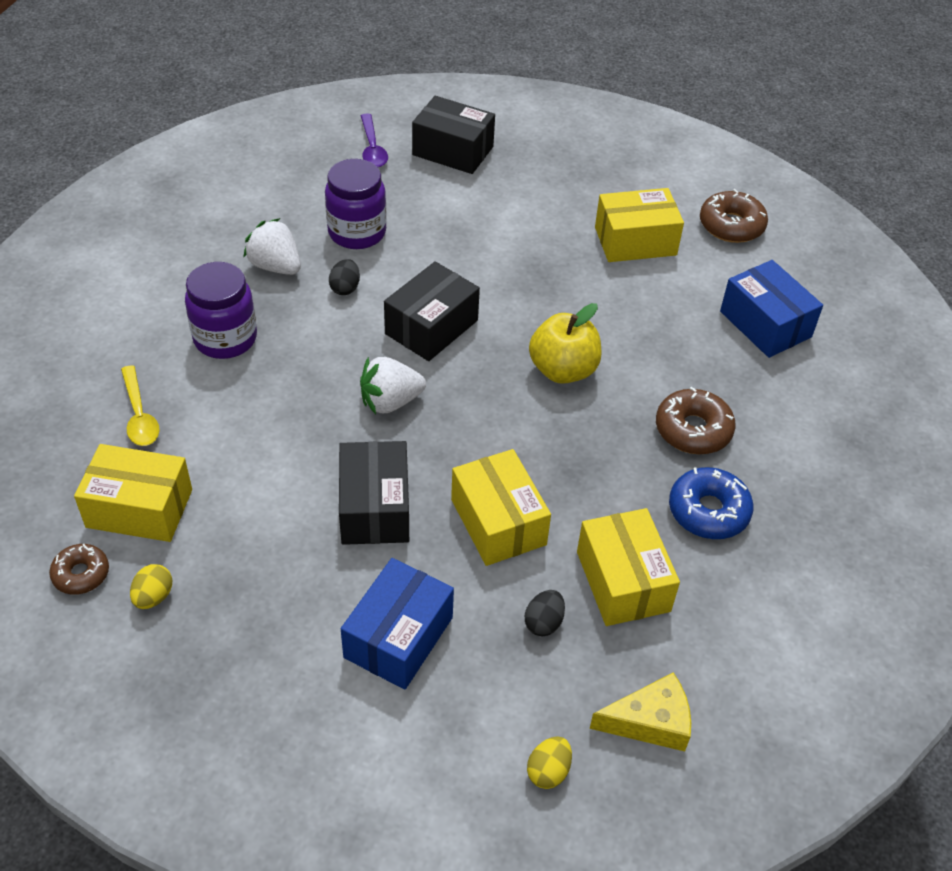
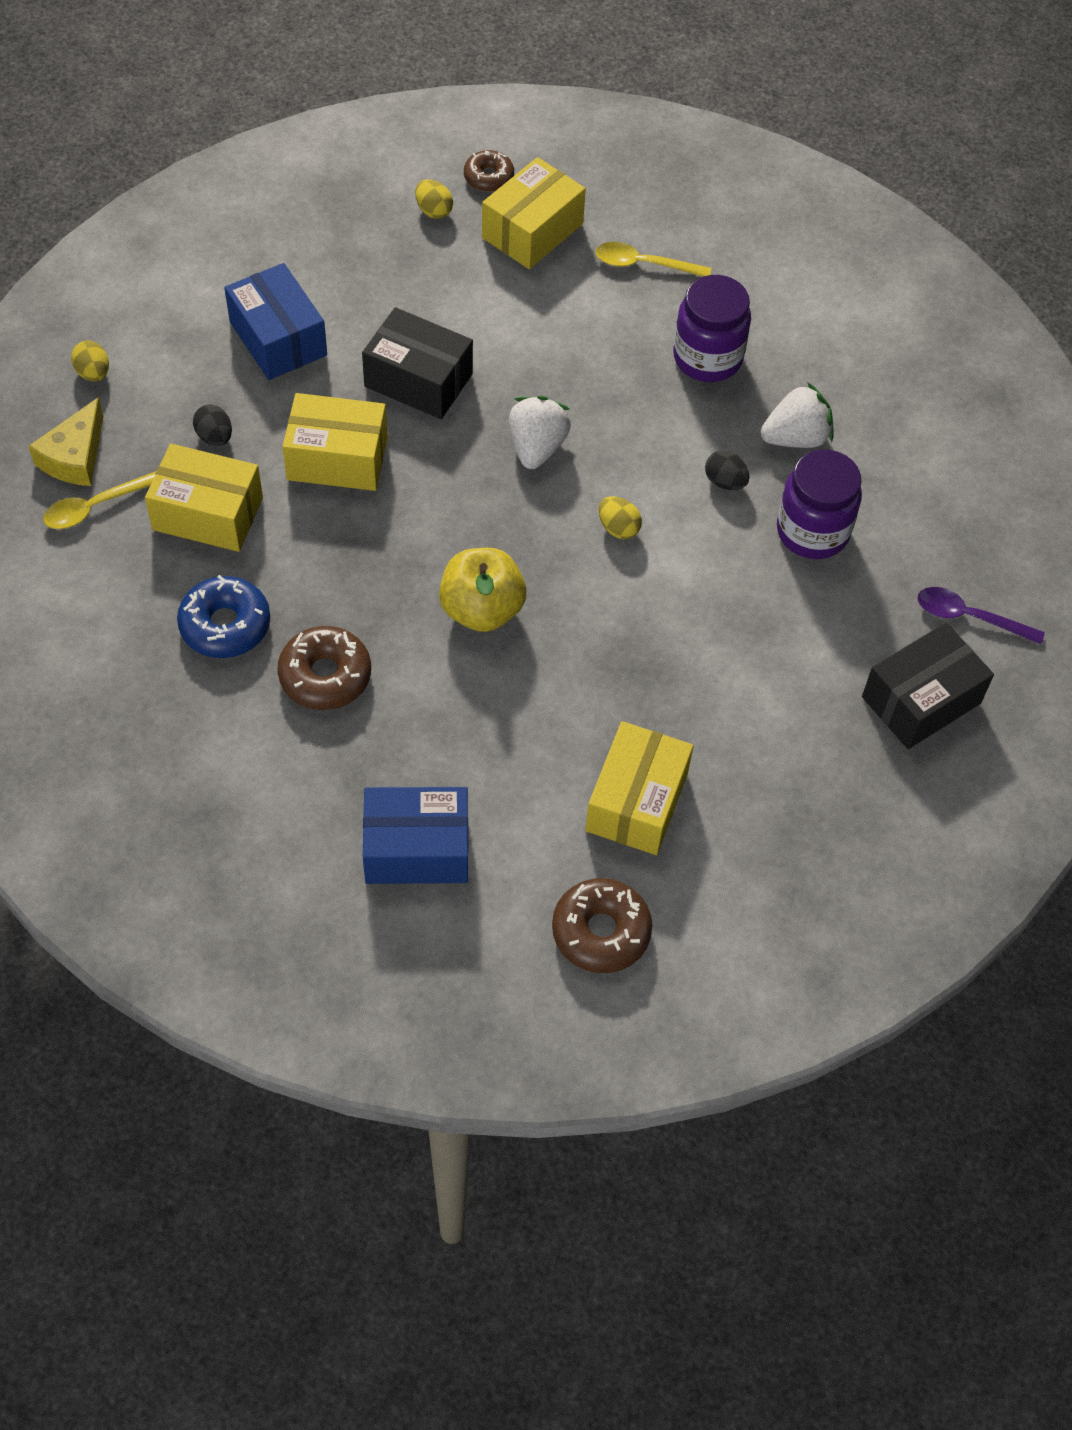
camera: 120 degrees right, 10 degrees up
black box [384,261,480,361] -> yellow egg [599,496,642,539]
none -> yellow spoon [43,471,156,529]

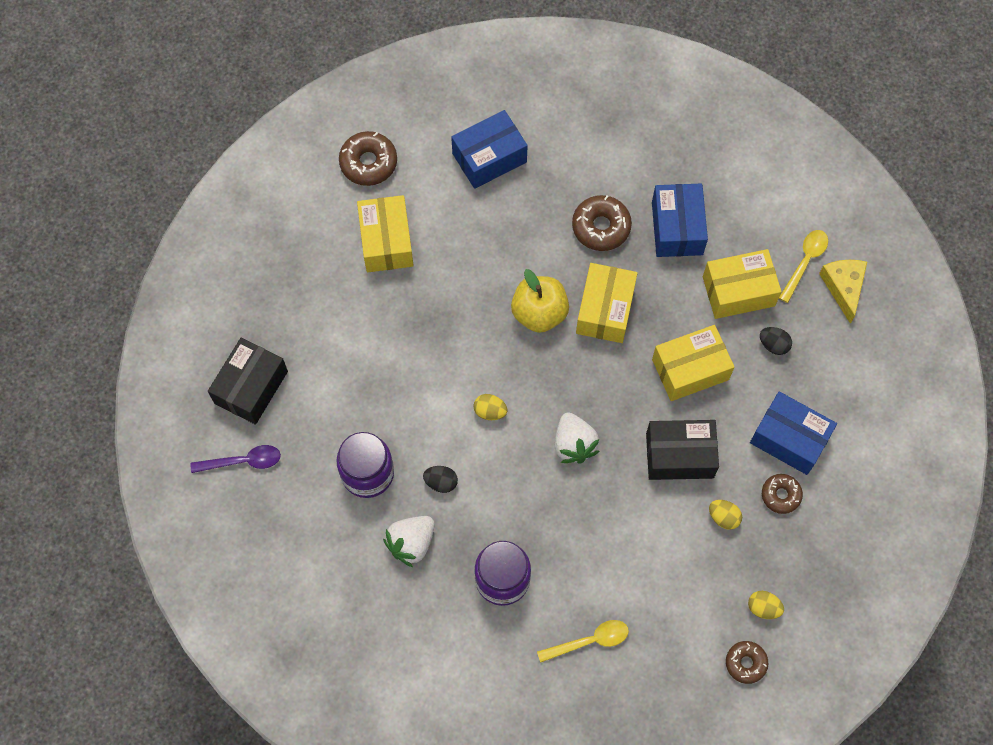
camera: 155 degrees right, 10 degrees up
yellow egg [71,340,109,382] -> yellow egg moved to [709,500,742,530]
blue donut [177,575,270,658] -> blue box [652,183,708,257]
yellow box [482,157,586,269] -> yellow box moved to [576,263,638,343]
none -> brown donut [762,474,803,514]

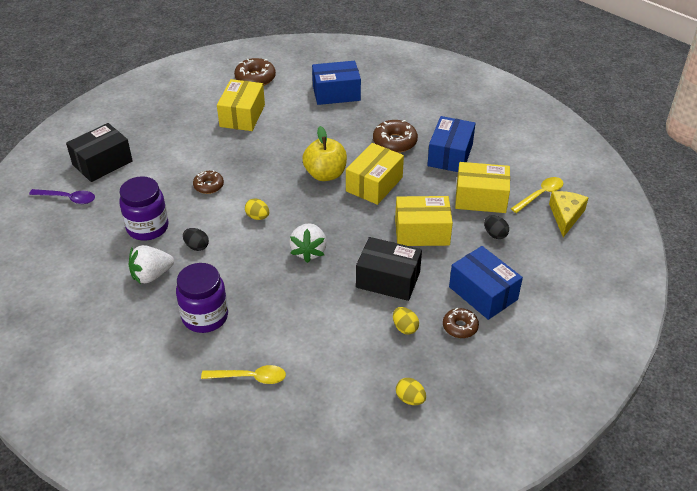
camera: 20 degrees right, 25 degrees down
brown donut [726,641,768,684] -> brown donut moved to [193,170,224,194]

